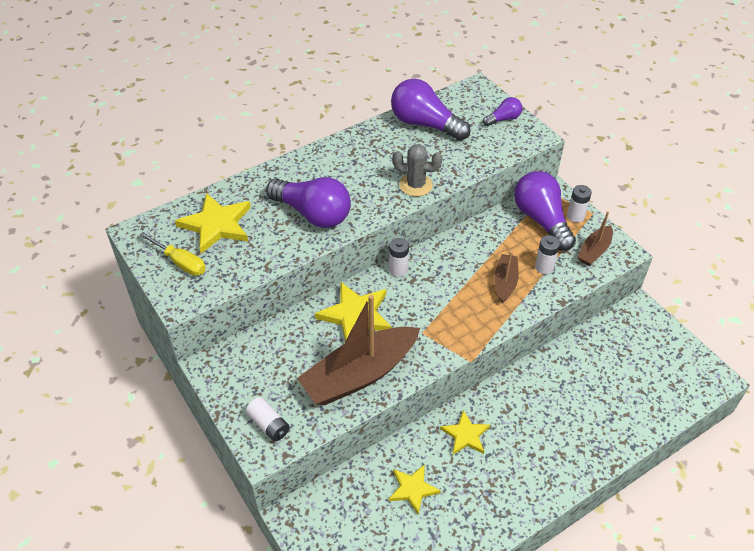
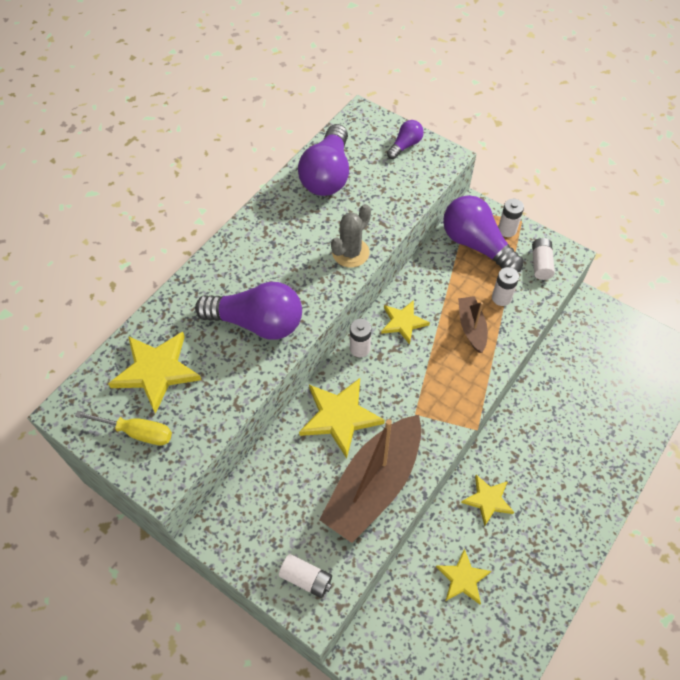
camera: 20 degrees left, 10 degrees up
purple light bulb [391,79,471,141] -> purple light bulb turned 90 degrees counterclockwise [298,124,349,196]
grey cactus [392,144,443,197] -> grey cactus turned 45 degrees counterclockwise [331,204,371,268]
brown boat [577,211,613,266] -> white battery [532,238,555,280]
none -> yellow star [381,300,430,345]

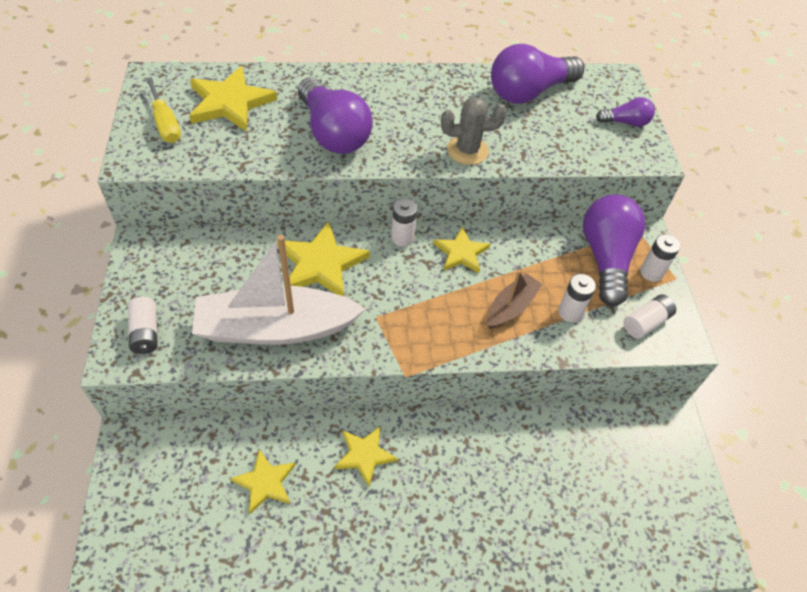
camera: 45 degrees right, 5 degrees down
brown boat [319,415,421,543] -> white boat [192,235,365,345]

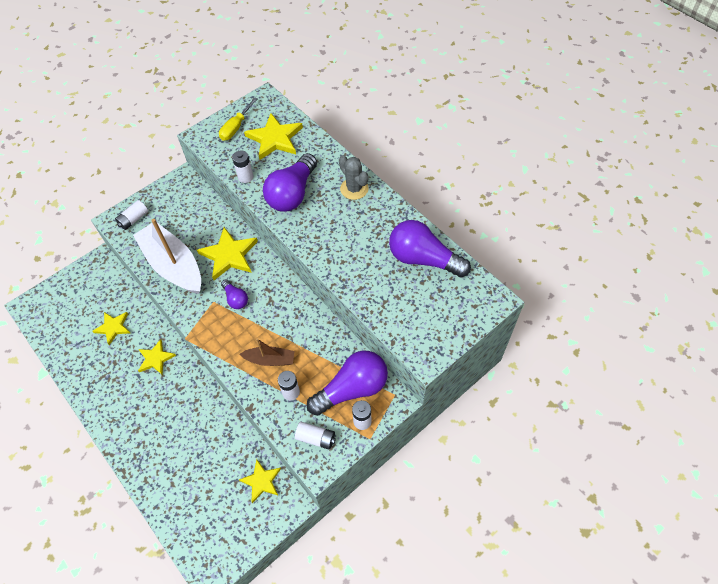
camera: 60 degrees right, 5 degrees up
white battery [391,199,417,247] -> white battery moved to [232,150,254,183]
yellow star [433,227,490,273] -> yellow star moved to [239,459,281,503]
grey cactus [441,97,507,165] -> grey cactus moved to [339,155,369,200]
purple light bulb [596,97,655,127] -> purple light bulb moved to [221,280,248,309]

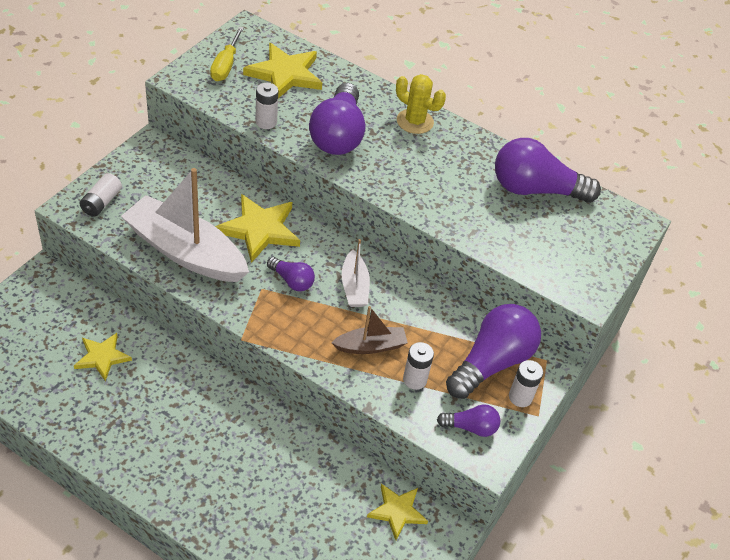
camera: 25 degrees left, 10 degrees down
yellow star [138,339,176,375] -> none
white battery [295,422,336,450] -> purple light bulb [437,404,500,437]
grey cactus [339,155,369,200] -> yellow cactus [396,74,446,134]
none -> white boat [342,239,370,307]

